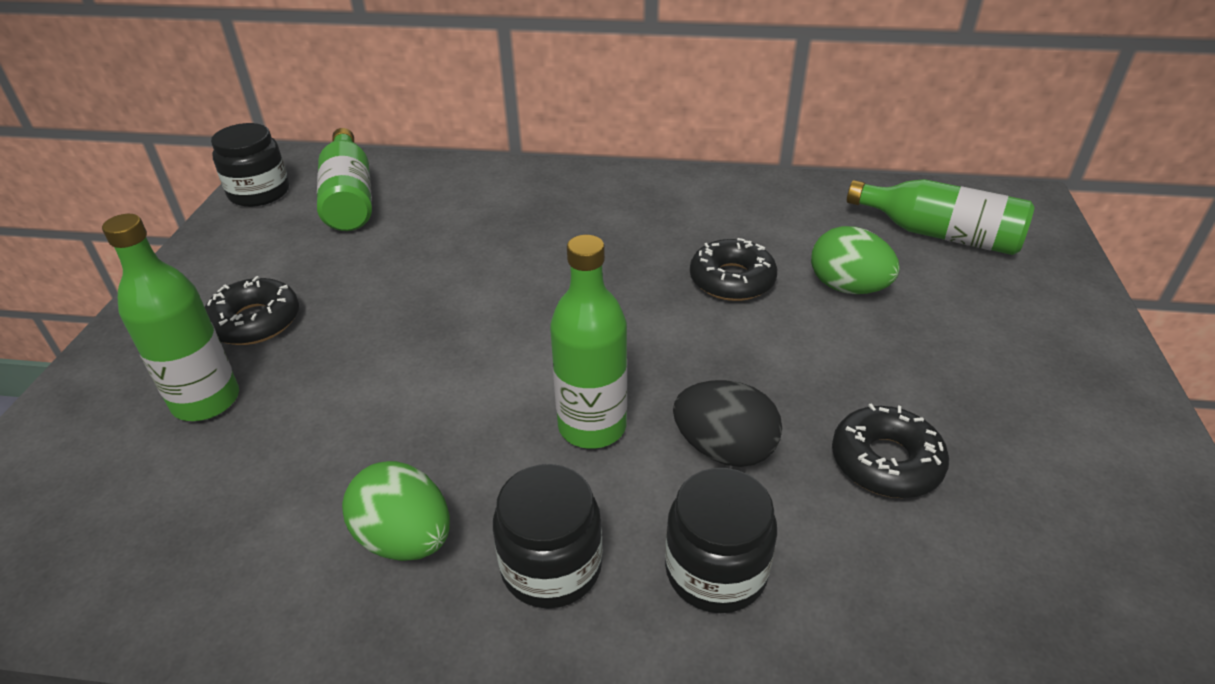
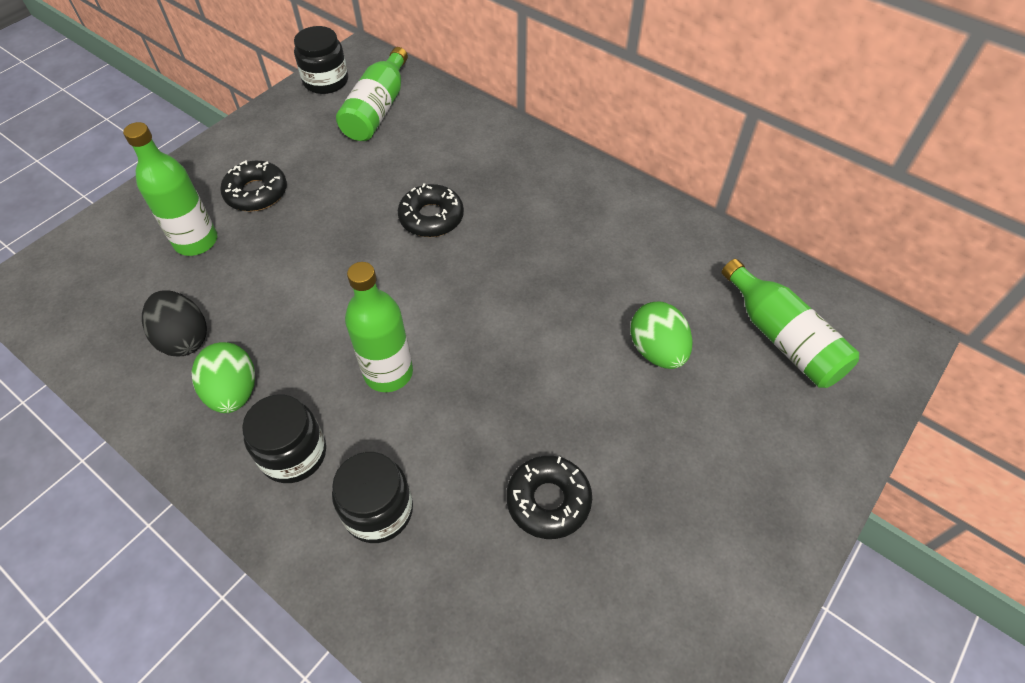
camera: 30 degrees right, 15 degrees up
black egg [673,380,782,467] -> black egg moved to [142,290,207,356]
black donut [690,238,777,301] -> black donut moved to [398,183,464,237]

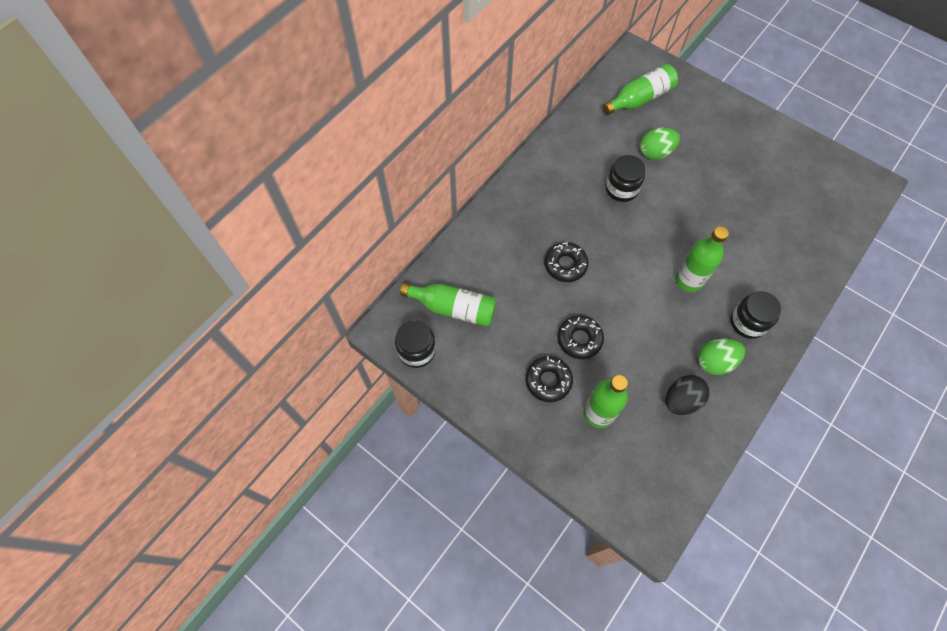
camera: 90 degrees left, 10 degrees up
black jar [332,452,413,543] -> black jar moved to [606,155,645,202]
black donut [506,455,592,539] -> black donut moved to [557,315,604,359]

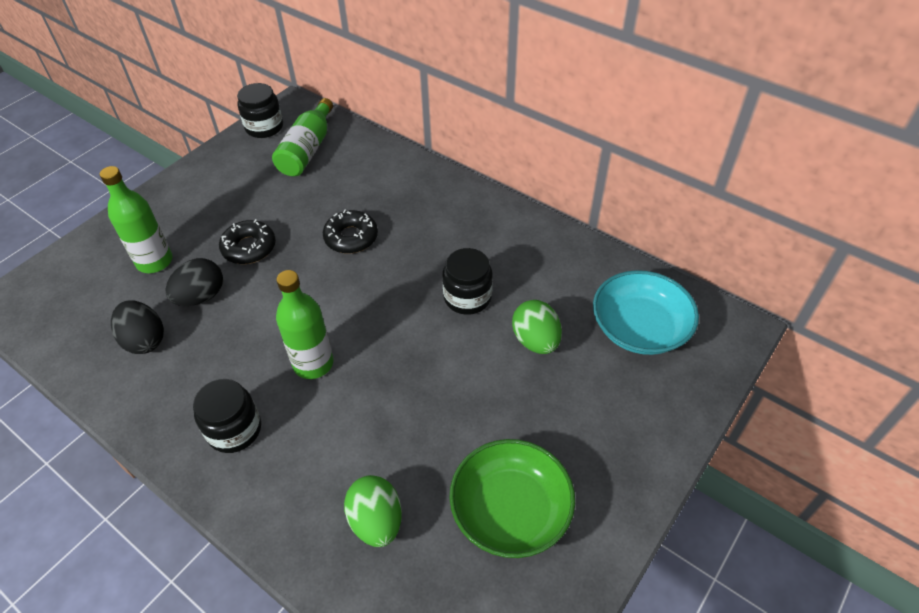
camera: 90 degrees right, 15 degrees down
black donut [525,356,573,402] -> none
green bottle [603,64,678,115] -> turquoise bowl [593,270,699,355]
green egg [698,338,745,375] -> green egg moved to [344,475,402,547]
none -> black egg [165,258,223,306]
none -> green bowl [449,439,575,558]

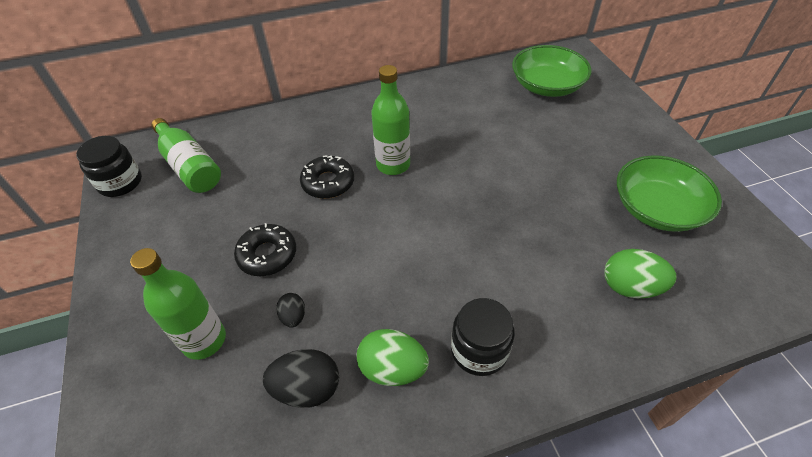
camera: 55 degrees left, 0 degrees up
black egg [165,258,223,306] -> black egg [276,293,305,328], size x0.56
green bottle [276,270,334,379] -> green bottle moved to [371,65,410,175]
black jar [443,248,493,315] -> none
green egg [512,300,562,354] -> green egg moved to [356,329,429,386]
turquoise bowl [593,270,699,355] -> green bowl [512,45,592,97]

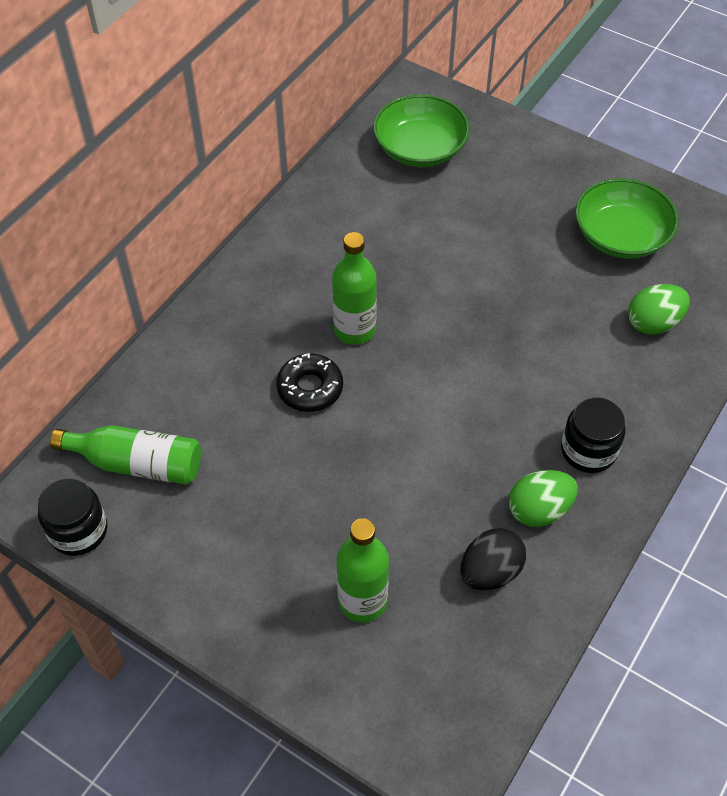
camera: 40 degrees left, 5 degrees up
black donut [234,223,296,276] -> none
black egg [276,293,305,328] -> none

